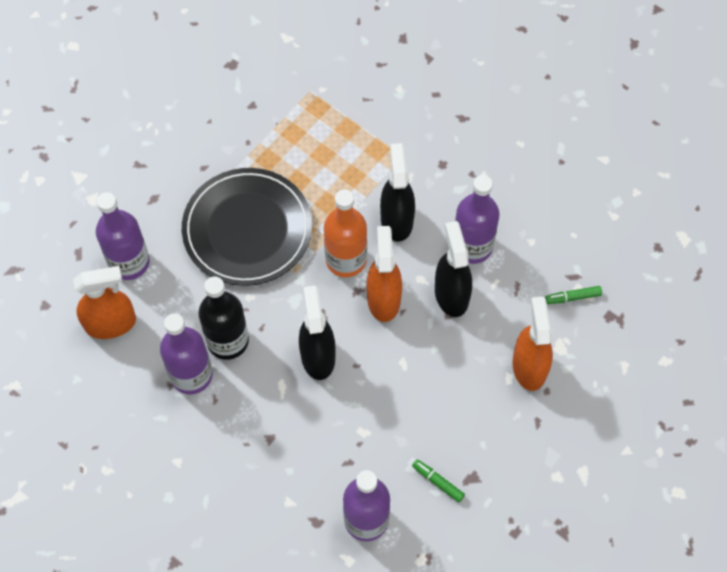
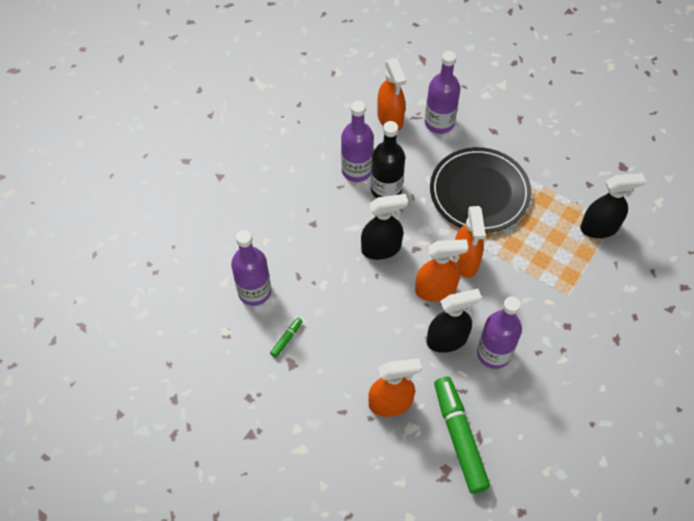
camera: 85 degrees right, 5 degrees down
orange bottle [324,189,367,277] -> orange spray bottle [452,206,486,278]
black spray bottle [380,143,415,242] -> black spray bottle moved to [580,173,646,238]
green marker [545,286,602,304] -> green marker [434,377,490,494], size x2.38

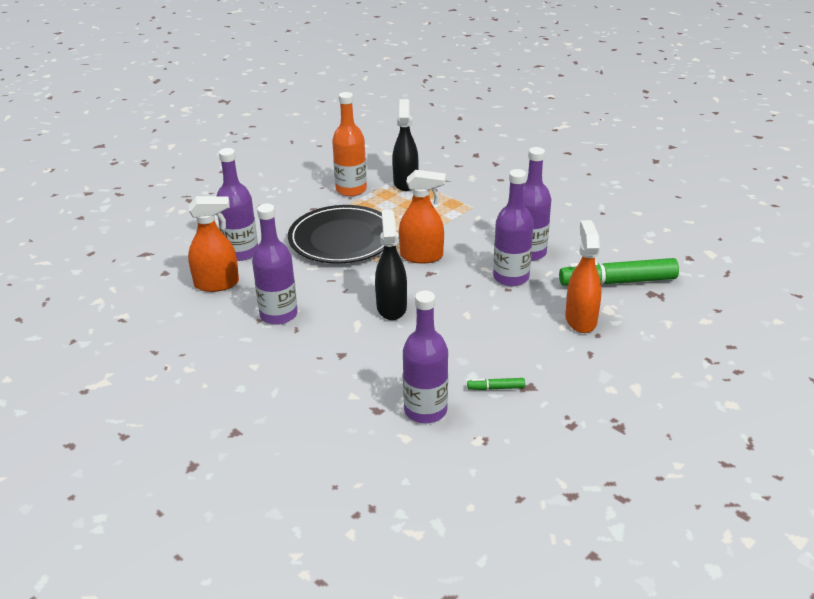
camera: 80 degrees left, 25 degrees down
green marker [270,318,303,358] -> green marker turned 45 degrees counterclockwise [467,378,525,390]
black bottle [371,121,405,198] -> none
orange spray bottle [415,239,468,302] -> none
black spray bottle [427,289,482,353] -> purple bottle [493,169,534,286]
none -> orange bottle [332,92,367,196]

